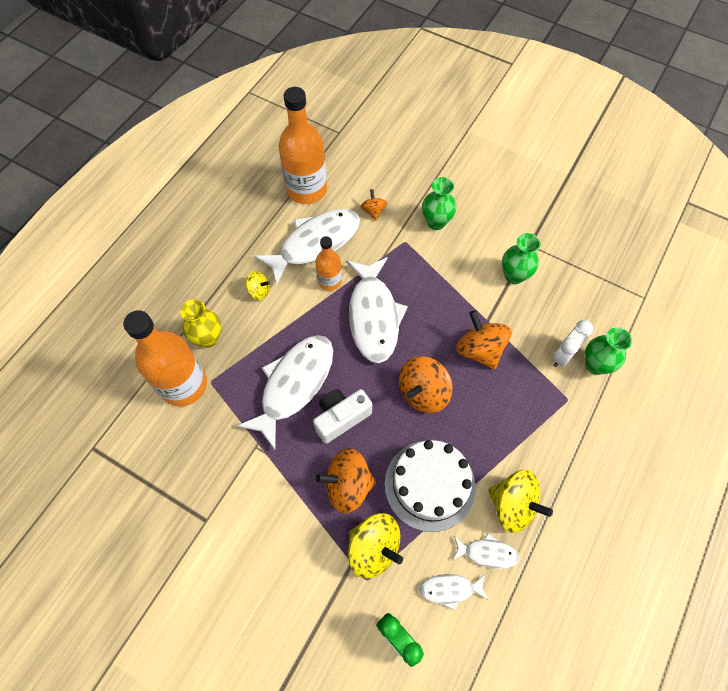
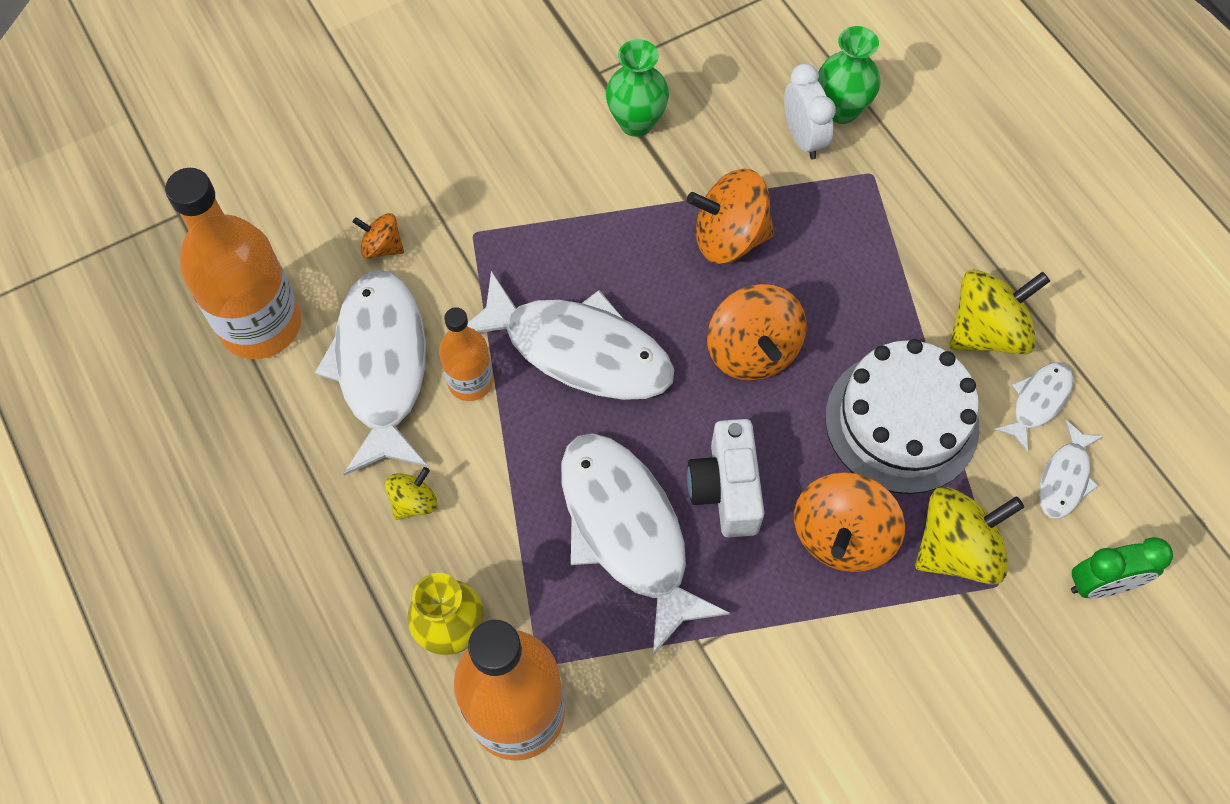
camera: 60 degrees left, 0 degrees up
green vase [422,177,457,230] -> none

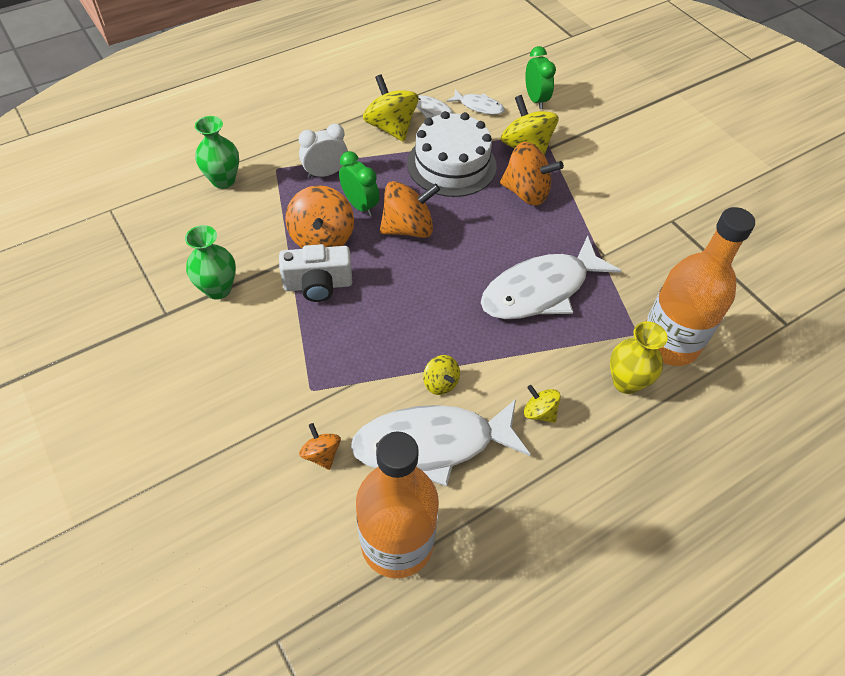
camera: 95 degrees left, 10 degrees down
orange spinning top [353,213,404,259] -> orange spinning top turned 135 degrees clockwise [299,423,341,470]
orange bottle [439,307,494,401] -> yellow spinning top [423,355,460,395]
white fish [467,271,674,400] -> none
white camera [687,419,764,538] -> white camera moved to [279,244,352,302]
white clock [784,63,836,159] -> white clock moved to [299,124,348,178]
none -> green clock [339,151,379,216]

